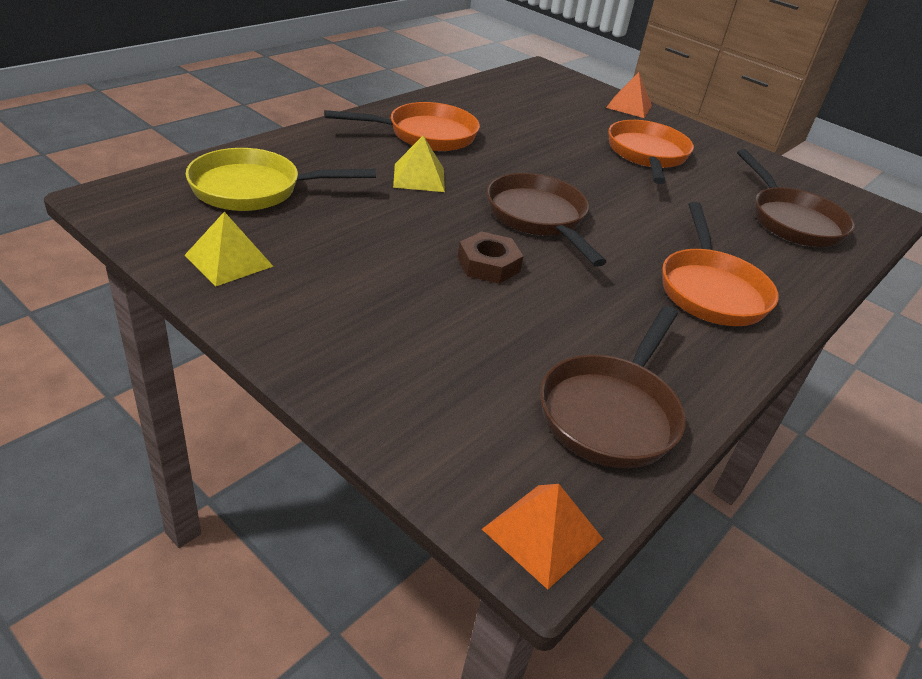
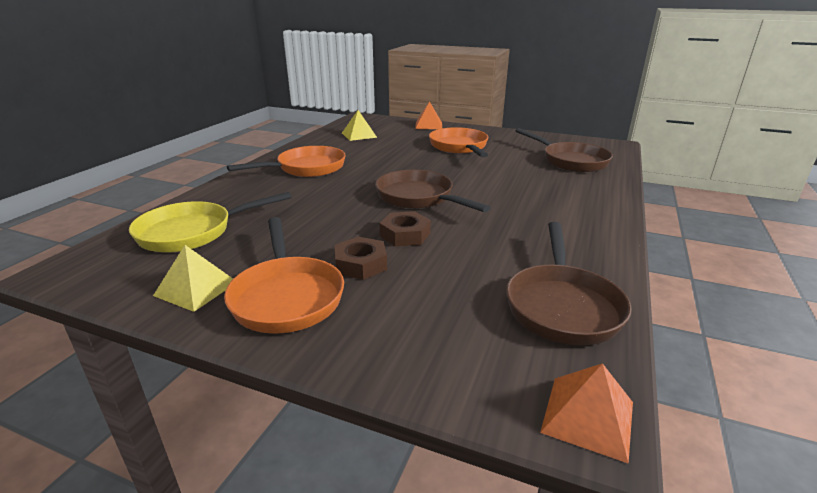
camera: 15 degrees left, 10 degrees down
yellow pyramid [393,136,445,192] -> yellow pyramid moved to [342,110,377,141]
orange pan [662,202,779,326] -> orange pan moved to [224,217,344,334]
none -> brown nut [335,237,387,280]

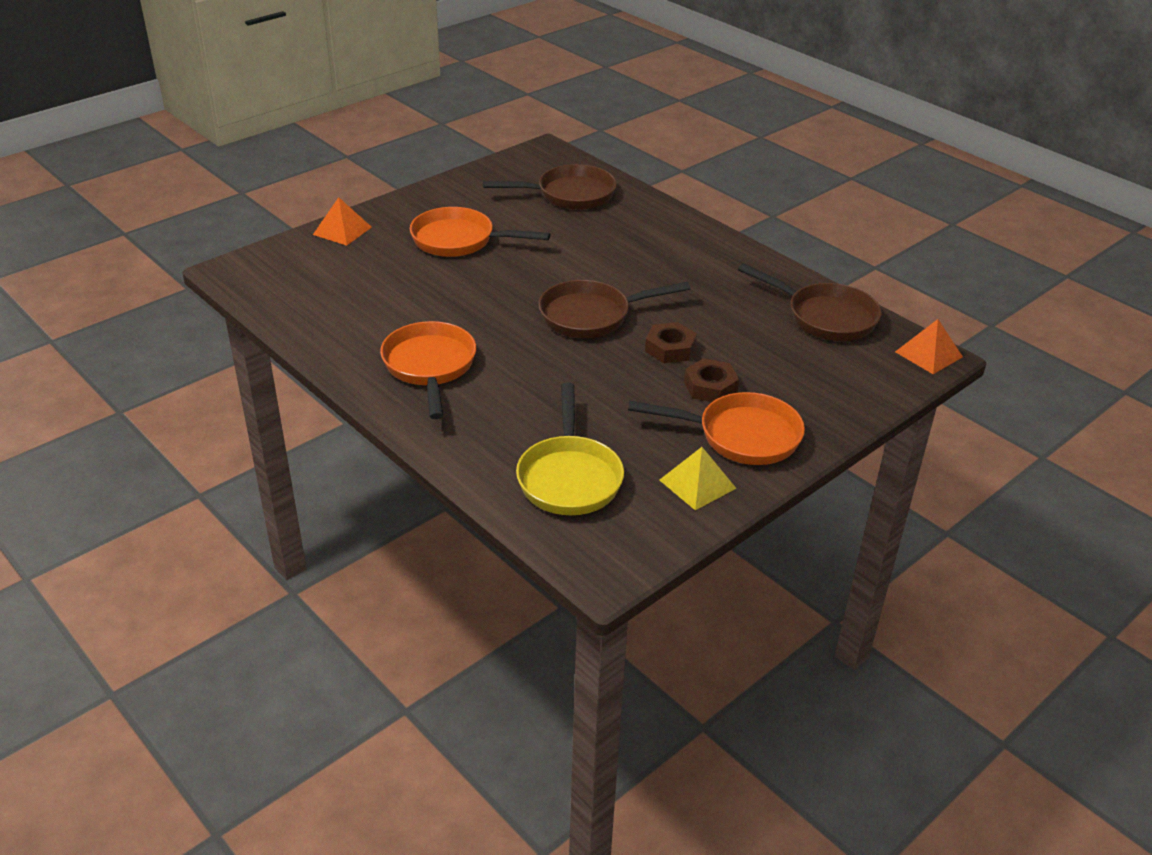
camera: 65 degrees left, 10 degrees up
yellow pyramid [342,110,377,141] -> none

